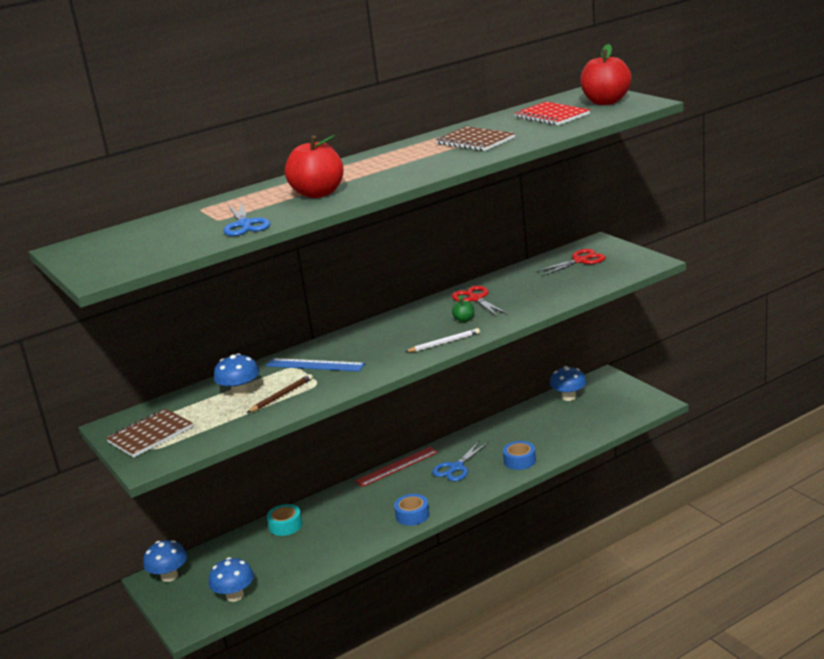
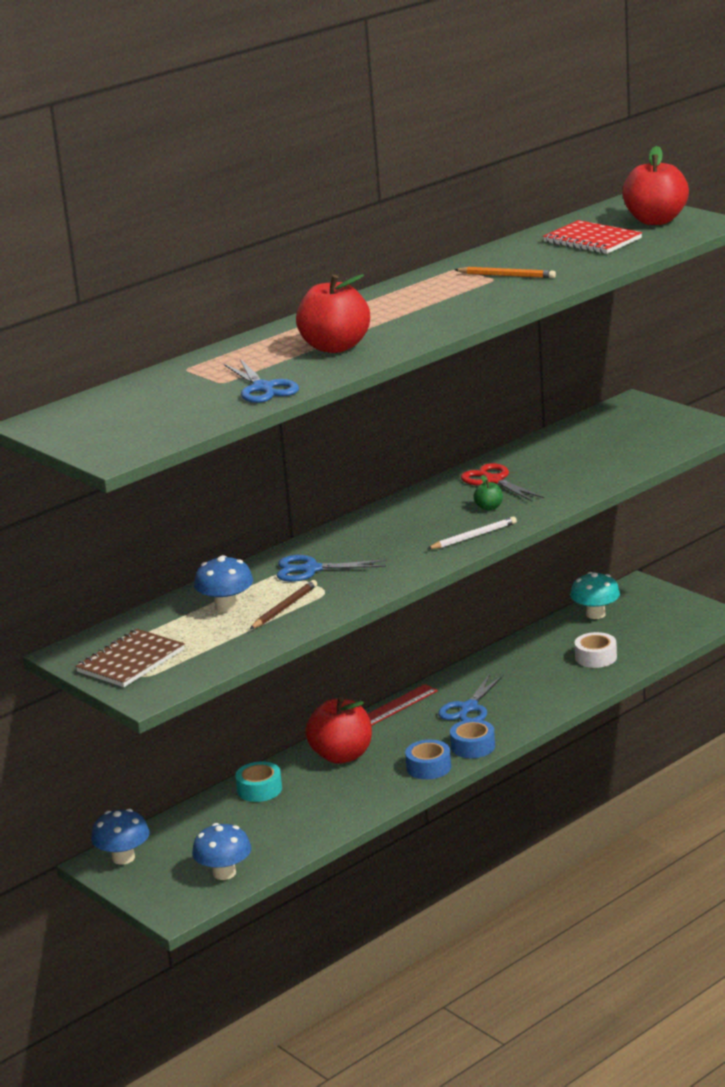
camera: 10 degrees left, 0 degrees up
blue ruler [266,358,365,371] -> blue scissors [277,555,386,582]
brown notebook [436,126,515,151] -> orange pencil [455,267,556,278]
blue tape [503,441,536,470] -> blue tape moved to [450,719,495,758]
red scissors [535,249,606,276] -> none
blue mushroom [550,366,587,401] -> turquoise mushroom [570,572,620,619]
none -> red apple [305,696,372,764]
none -> white tape [575,632,617,668]

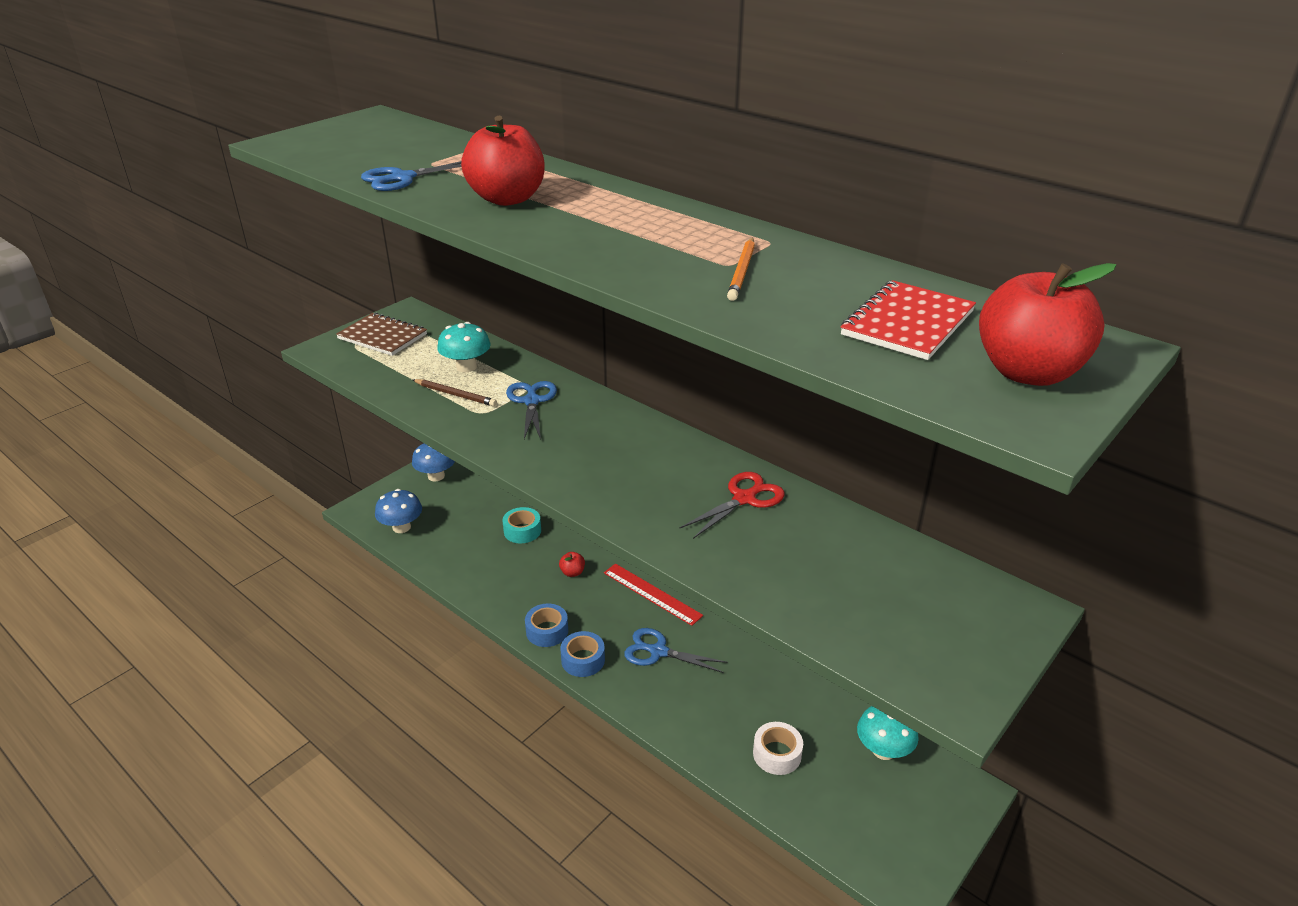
camera: 80 degrees right, 10 degrees up
blue mushroom [194,555,253,612] -> turquoise mushroom [437,322,491,372]
red apple [305,696,372,764] -> red apple [559,552,585,577], size x0.44
white pencil [427,517,517,549] -> none
green apple [474,475,503,510] -> none

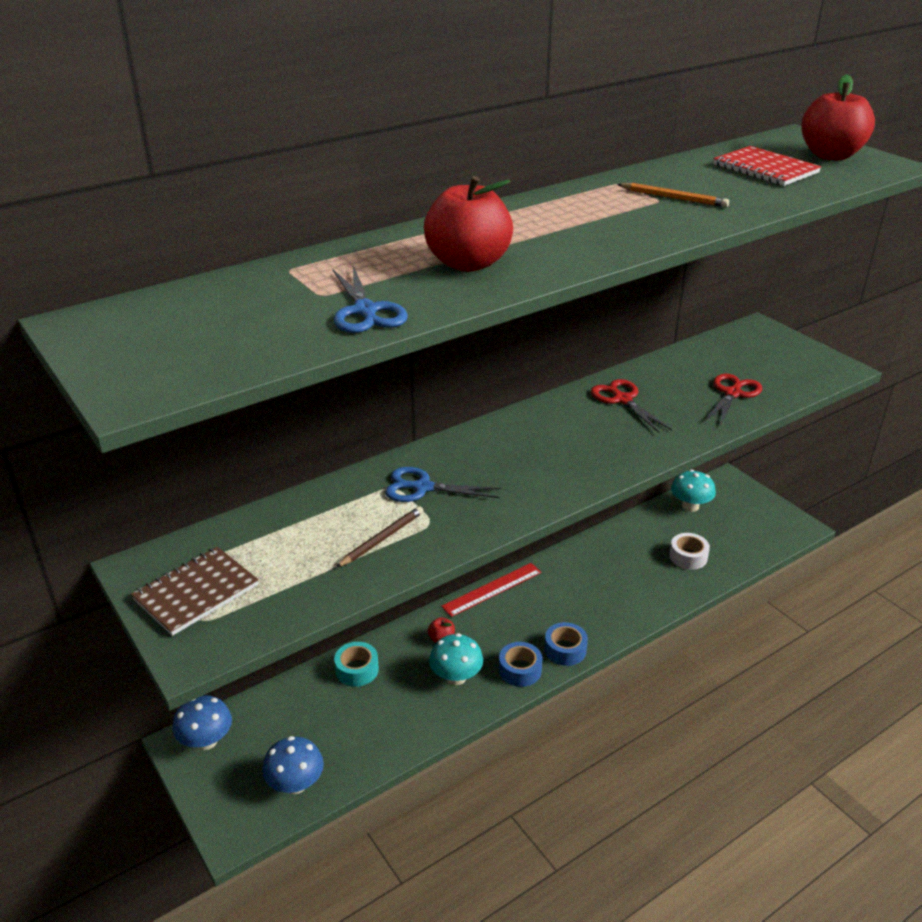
camera: 75 degrees left, 0 degrees up
turquoise mushroom [437,322,491,372] -> turquoise mushroom moved to [429,633,483,685]
blue scissors [624,628,728,673] -> none
none -> red scissors [704,373,762,427]

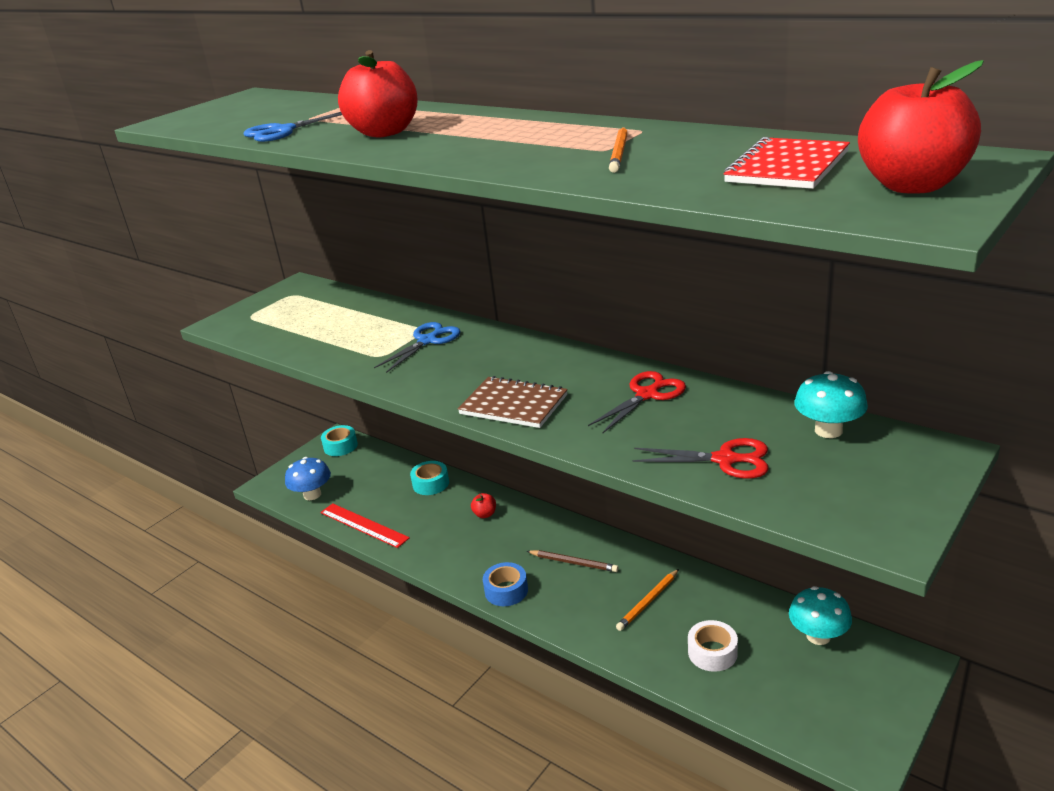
camera: 75 degrees right, 5 degrees down
brown notebook [131,546,259,636] -> brown notebook moved to [458,376,568,428]
blue mushroom [173,695,232,750] -> turquoise tape [321,425,358,456]
brown pencil [336,506,423,568] -> brown pencil moved to [527,550,618,572]
blue scissors [385,467,501,502] -> blue scissors turned 45 degrees clockwise [374,322,460,373]
turquoise mushroom [429,633,483,685] -> turquoise mushroom moved to [794,371,868,438]
red ruler [441,563,542,617] -> red ruler moved to [320,503,410,548]
blue tape [499,642,543,687] -> none
none -> orange pencil [616,569,679,631]

